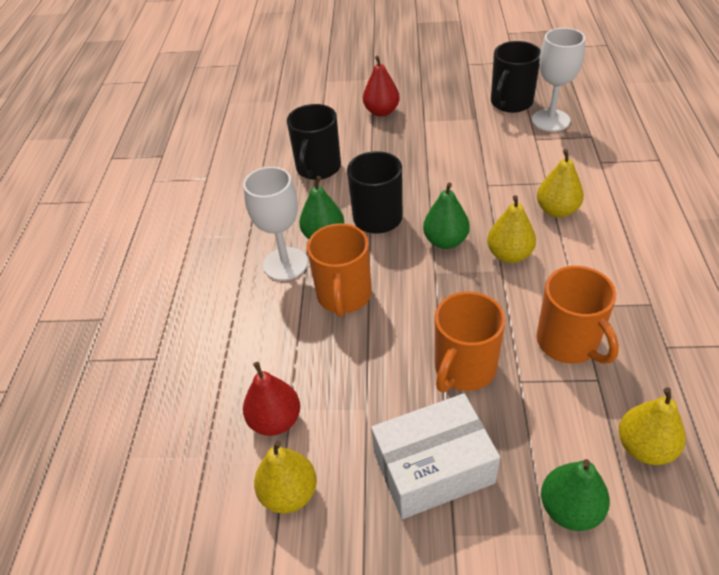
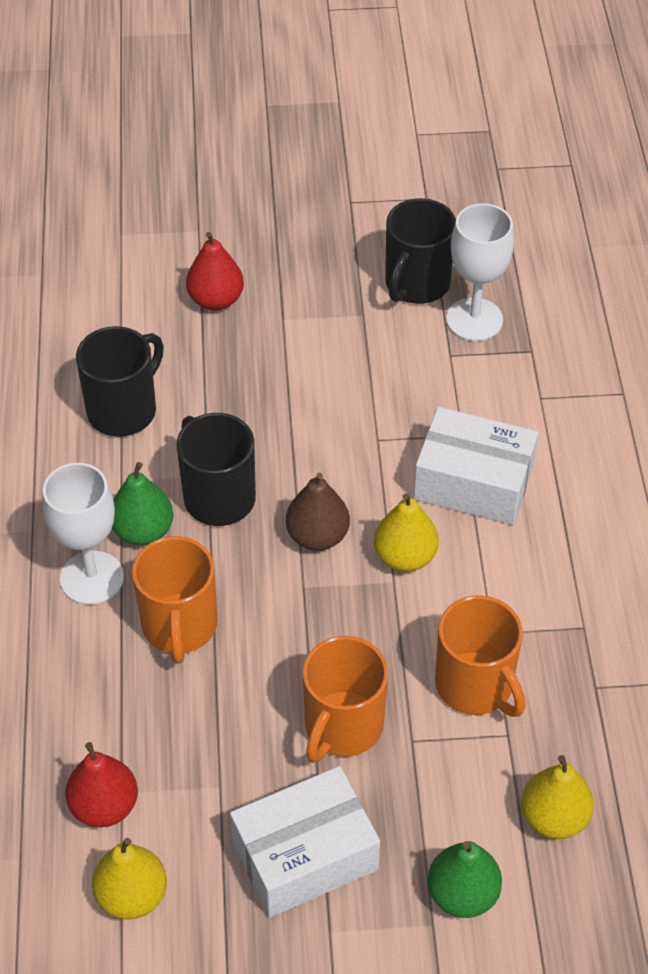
camera: 10 degrees left, 5 degrees up
black mug [287,104,341,180] -> black mug turned 150 degrees counterclockwise [76,326,164,437]
green pear [423,183,470,249] -> brown pear [286,473,350,551]
yellow pear [537,149,584,218] -> white box [414,407,538,525]

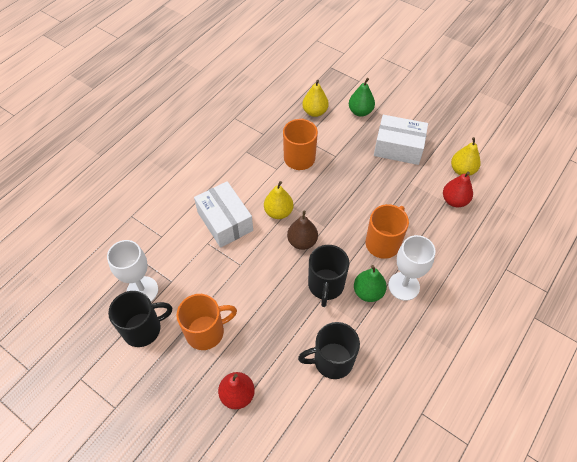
camera: 140 degrees left, 5 degrees up
orange mug [302,636,388,763] -> orange mug moved to [176,294,237,350]

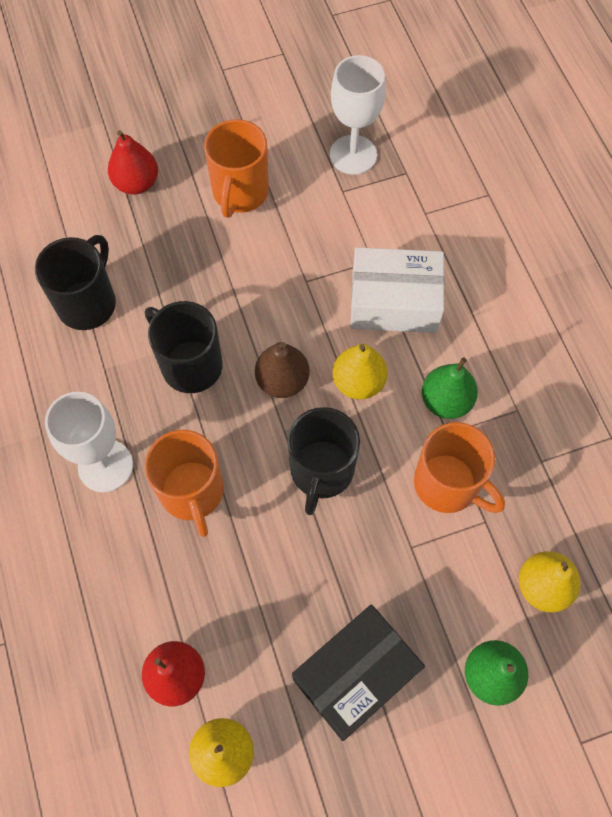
camera: 125 degrees right, 10 degrees up
black mug [108,291,172,347] -> black mug moved to [287,407,360,515]
green pear [354,265,387,302] -> green pear moved to [422,358,478,419]
white box [374,115,428,165] -> black box [292,604,425,741]

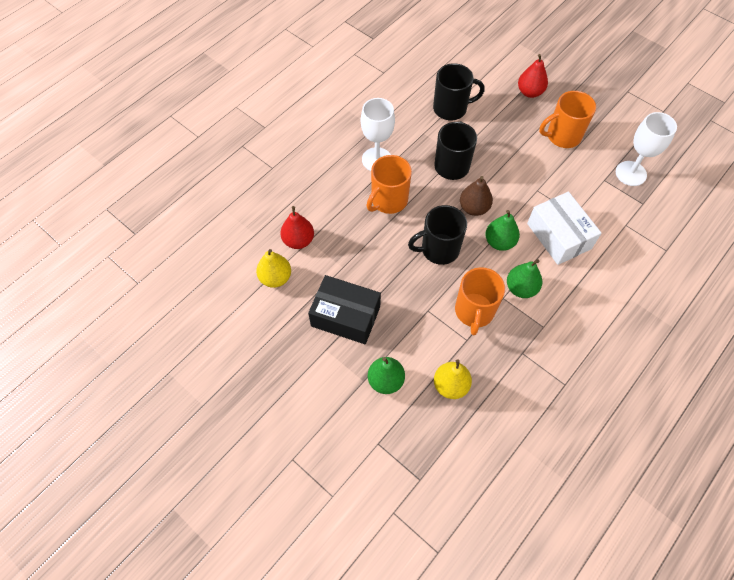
camera: 60 degrees right, 5 degrees down
yellow pear [333,344,388,400] -> green pear [485,210,520,251]

